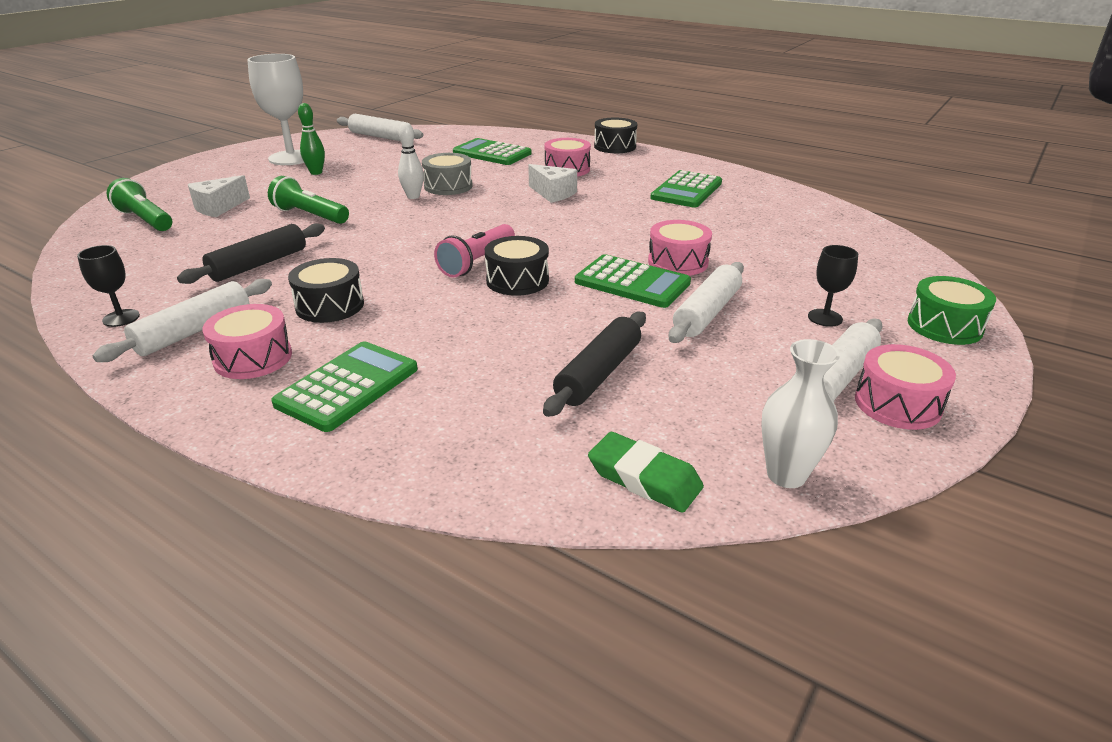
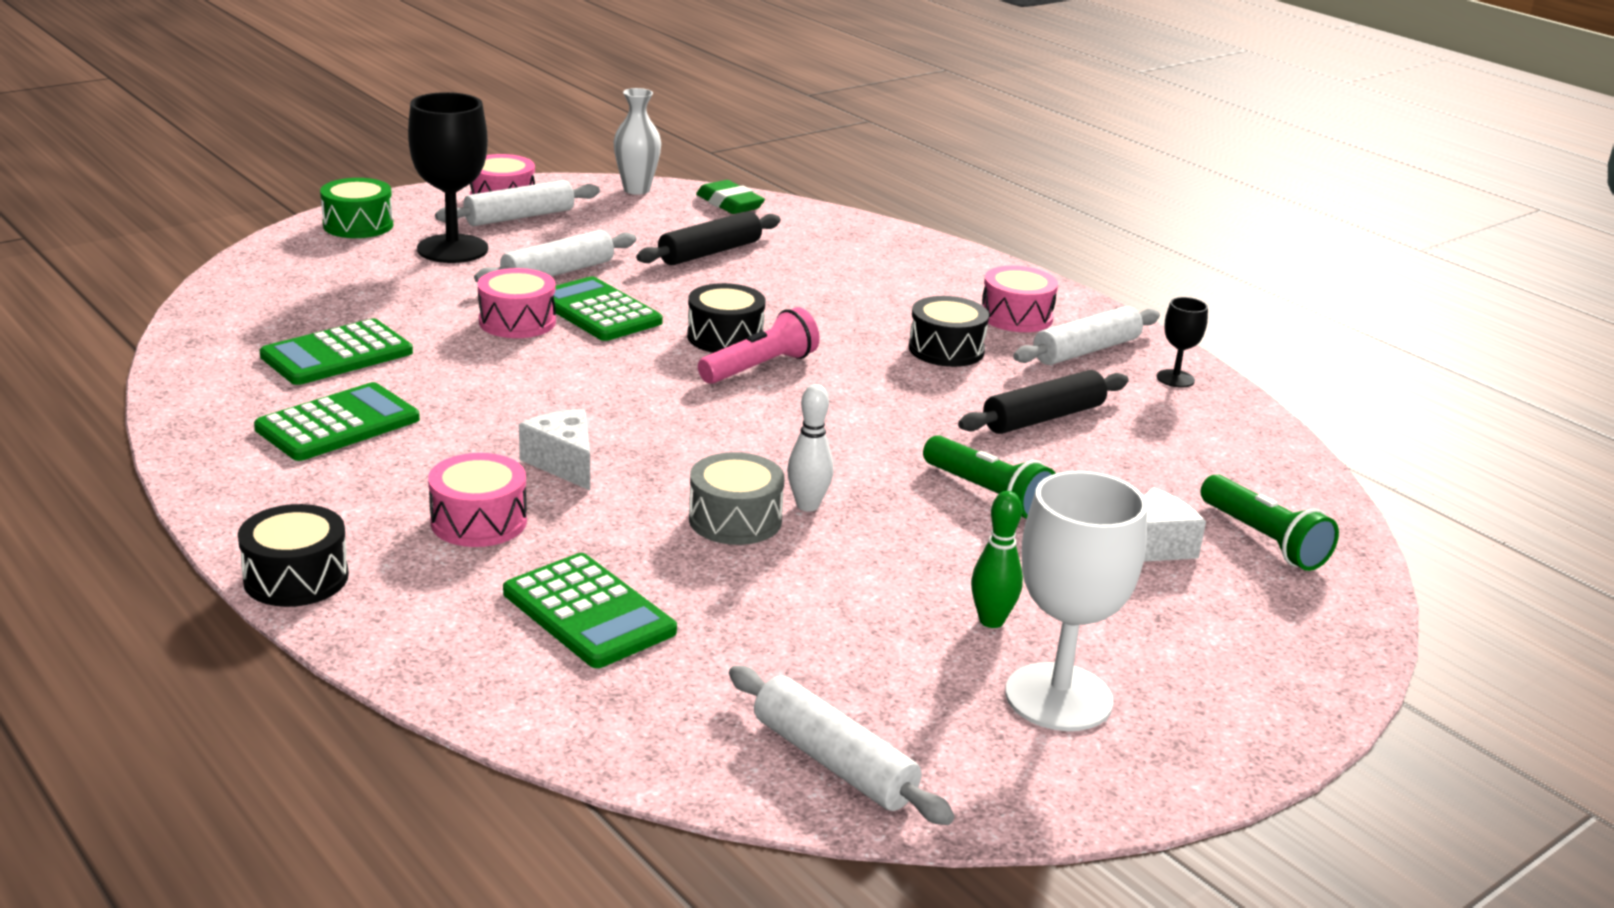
camera: 165 degrees left, 5 degrees down
green calculator [271,341,418,432] -> green calculator moved to [260,319,413,385]
black goblet [808,245,858,327] -> black goblet [408,92,488,263], size x2.05

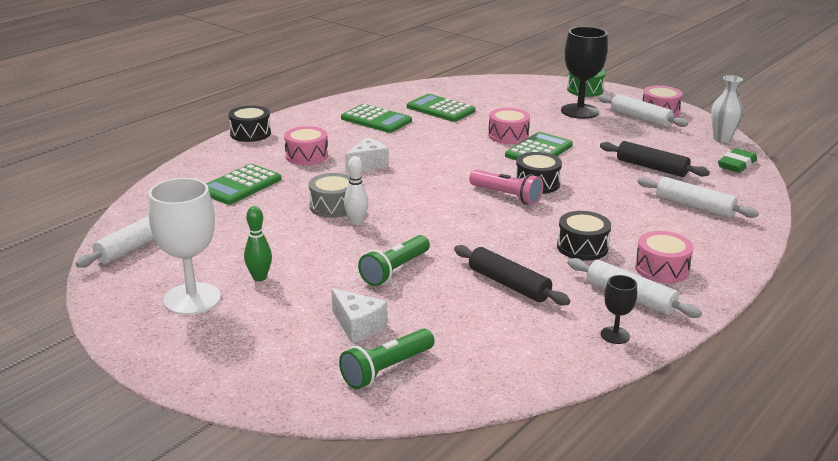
camera: 80 degrees right, 0 degrees up
white rolling pin [474,230,636,282] -> white rolling pin moved to [637,177,759,218]

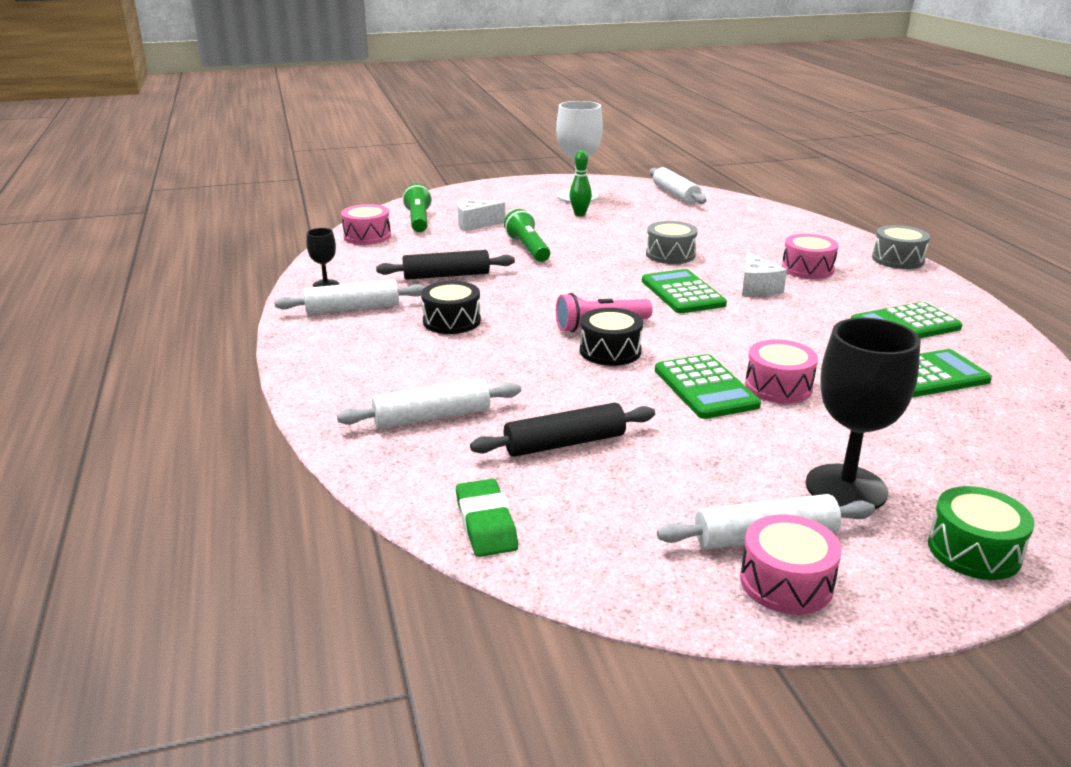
camera: 125 degrees right, 0 degrees up
green calculator [206,164,281,205] -> green calculator moved to [642,269,727,313]
black drum [228,106,271,142] -> grey drum [872,225,930,269]
white bowling pin [344,156,368,225] -> none
pink drum [635,231,694,283] -> pink drum moved to [341,204,391,245]
white vase [711,75,743,143] -> none

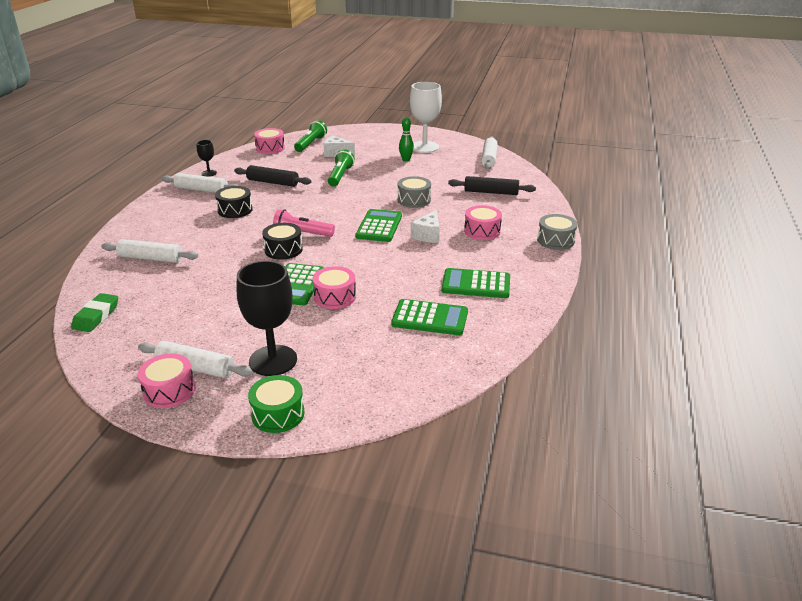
camera: 30 degrees right, 5 degrees up
black rolling pin [470,403,655,457] -> black rolling pin moved to [448,176,536,195]

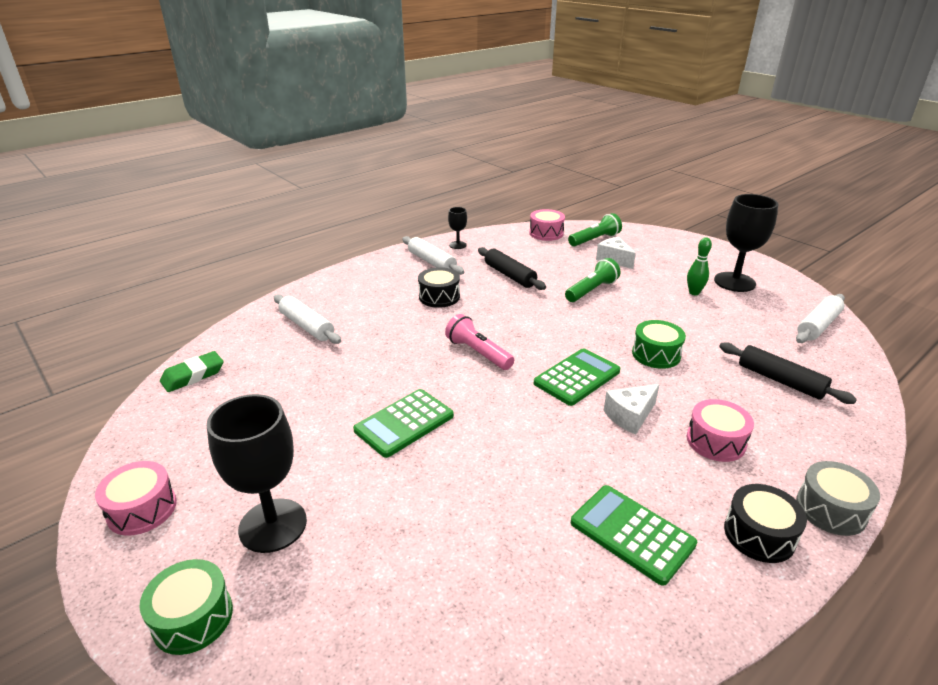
camera: 35 degrees right, 0 degrees up
white rolling pin [138,341,253,378] -> none
black drum [262,223,303,260] -> black drum moved to [724,484,807,563]
pink drum [313,266,356,309] -> none
green calculator [391,299,468,335] -> none
grey drum [397,176,431,208] -> green drum [632,320,686,369]
white goblet [410,82,442,153] -> black goblet [714,194,778,292]

